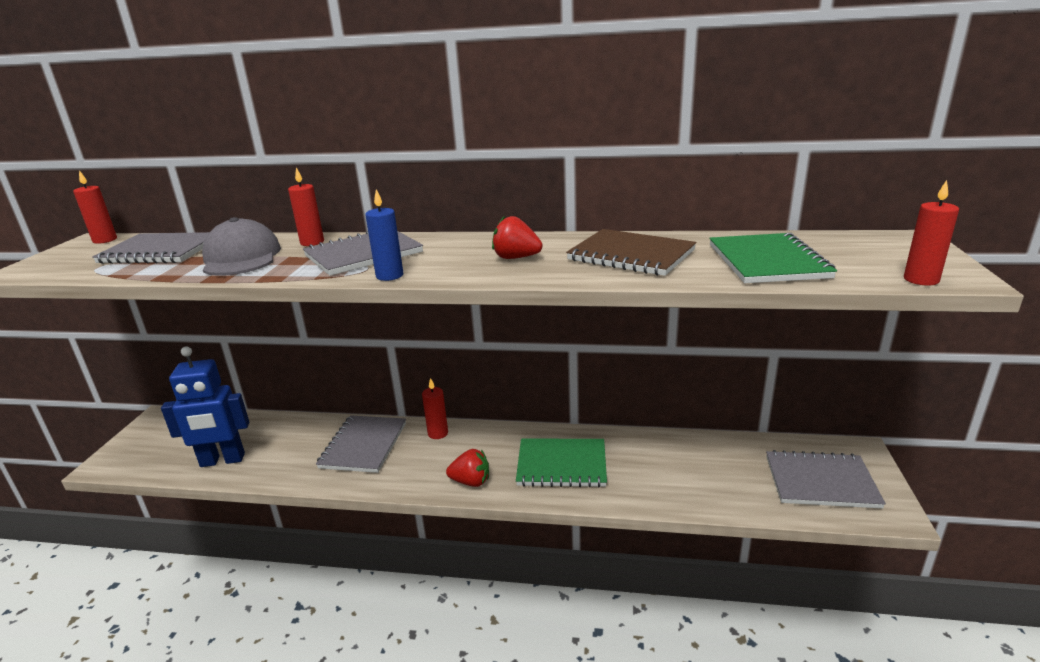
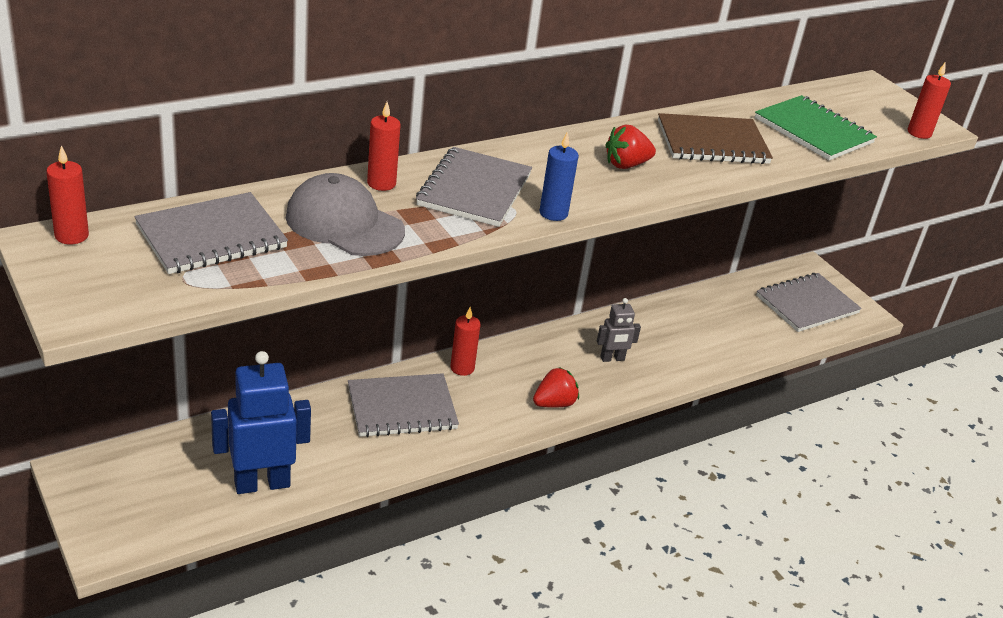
camera: 45 degrees left, 10 degrees up
blue robot [161,346,249,467] -> blue robot turned 150 degrees counterclockwise [211,351,311,494]
grey notebook [316,415,406,473] -> grey notebook turned 75 degrees counterclockwise [348,373,459,437]
green notebook [516,438,607,487] -> grey robot [597,298,641,362]

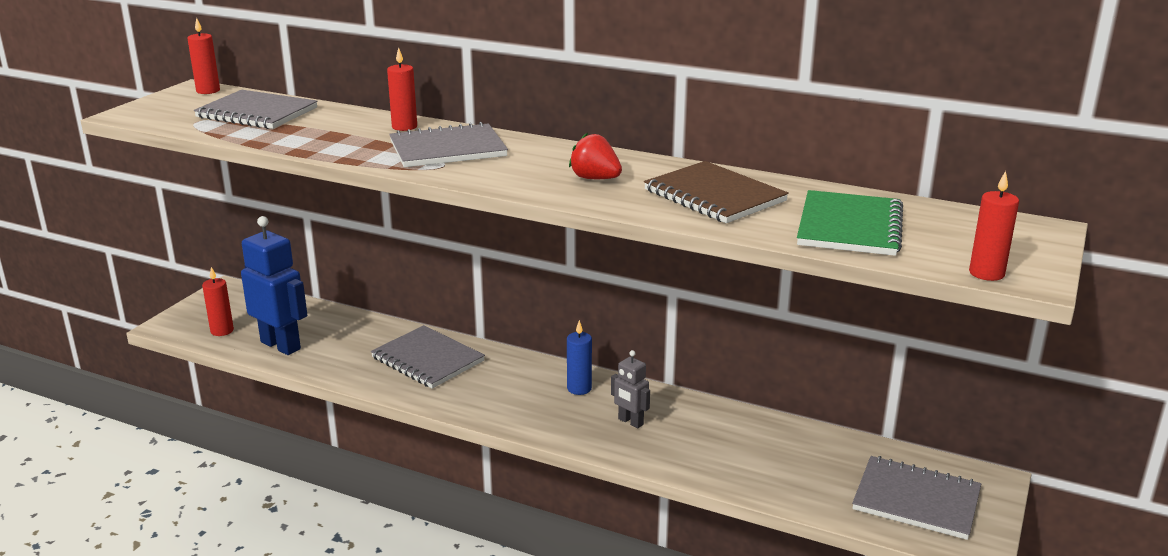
camera: 60 degrees right, 10 degrees down
grey cap [286,173,405,256] -> none
red candle [451,307,480,376] -> red candle moved to [202,267,234,336]
red strawberry [533,367,579,408] -> none
blue candle [539,131,579,221] -> blue candle moved to [567,320,592,395]

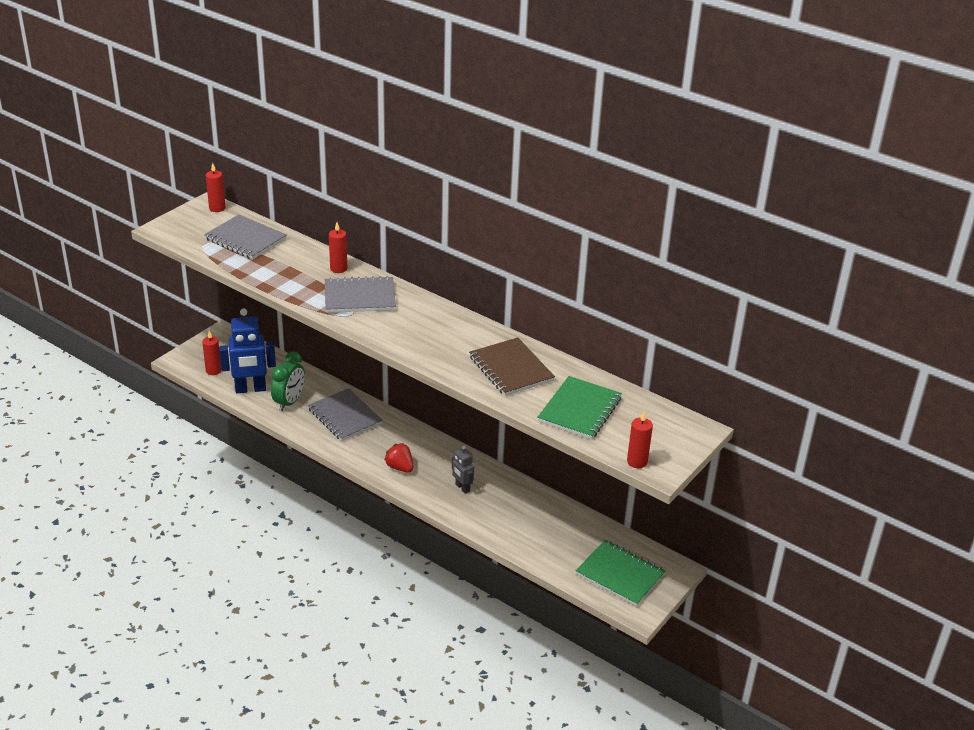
camera: 10 degrees right, 10 degrees up
blue robot [241,216,307,355] -> blue robot turned 120 degrees clockwise [219,308,276,393]
blue candle [567,320,592,395] -> none
red strawberry [569,133,622,179] -> red strawberry moved to [384,443,413,473]
grey notebook [852,456,981,540] -> green notebook [576,540,666,606]
none -> green clock [271,352,305,411]

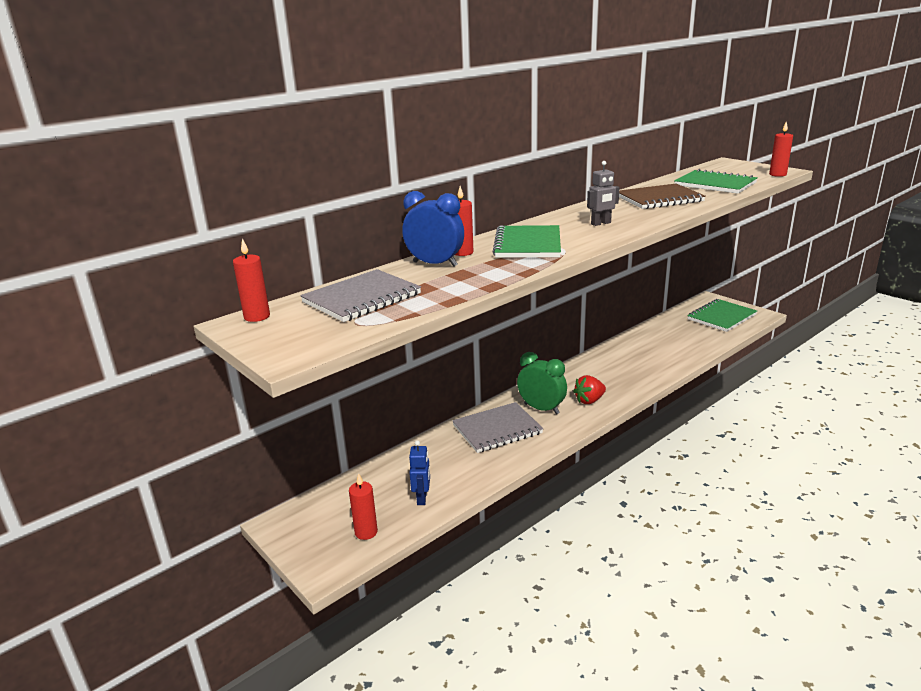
camera: 75 degrees left, 10 degrees down
blue robot [219,308,276,393] -> blue robot [409,441,430,505], size x0.52
green clock [271,352,305,411] -> green clock moved to [517,352,567,414]
grey notebook [325,276,396,313] -> green notebook [492,225,561,257]
grey robot [452,445,474,494] -> grey robot moved to [587,161,619,226]
none -> blue clock [402,191,464,267]

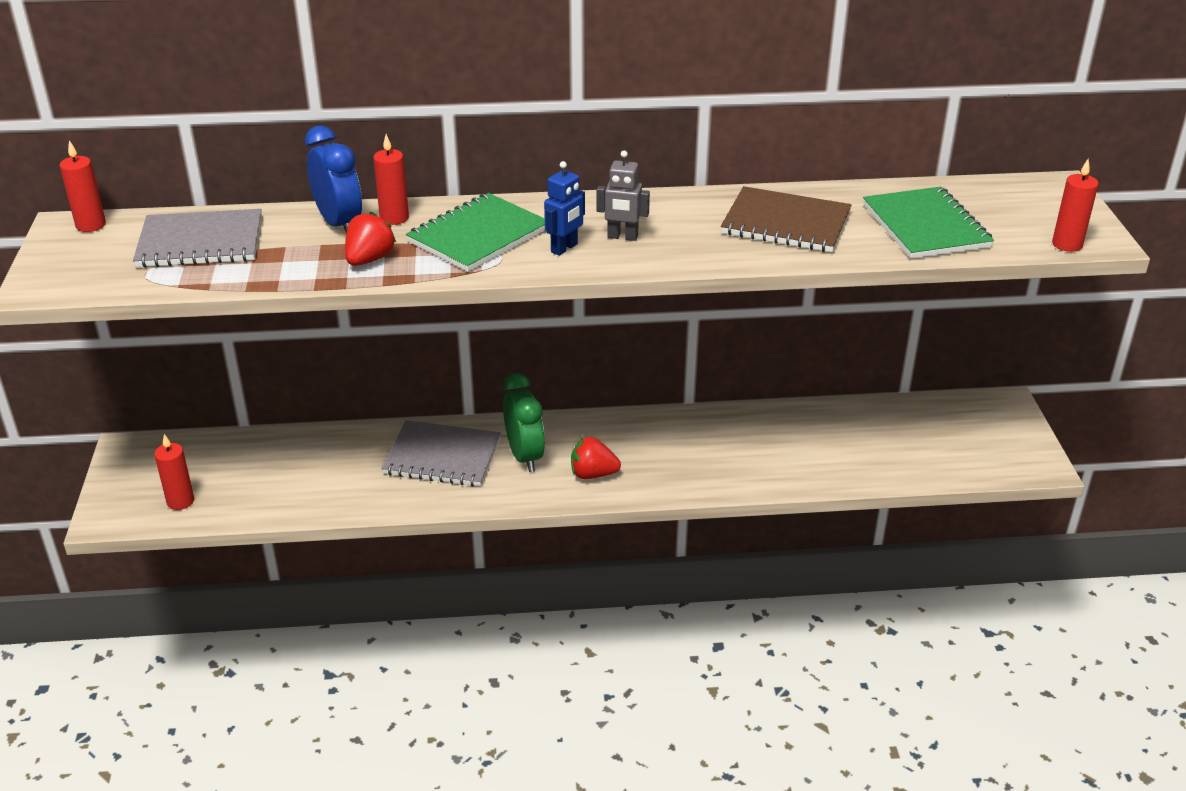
camera: 35 degrees right, 10 degrees up
blue robot [409,441,430,505] -> blue robot moved to [544,161,585,256]
green notebook [687,299,757,332] -> none
none -> red strawberry [345,211,396,266]

